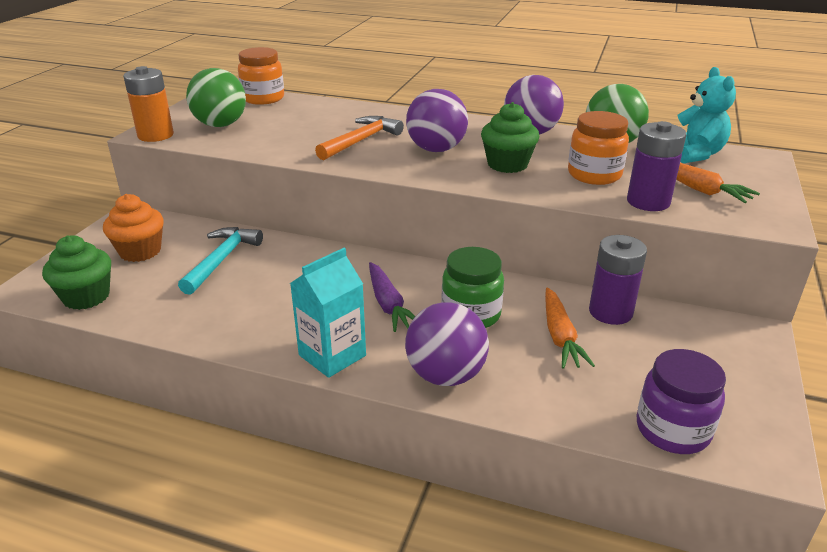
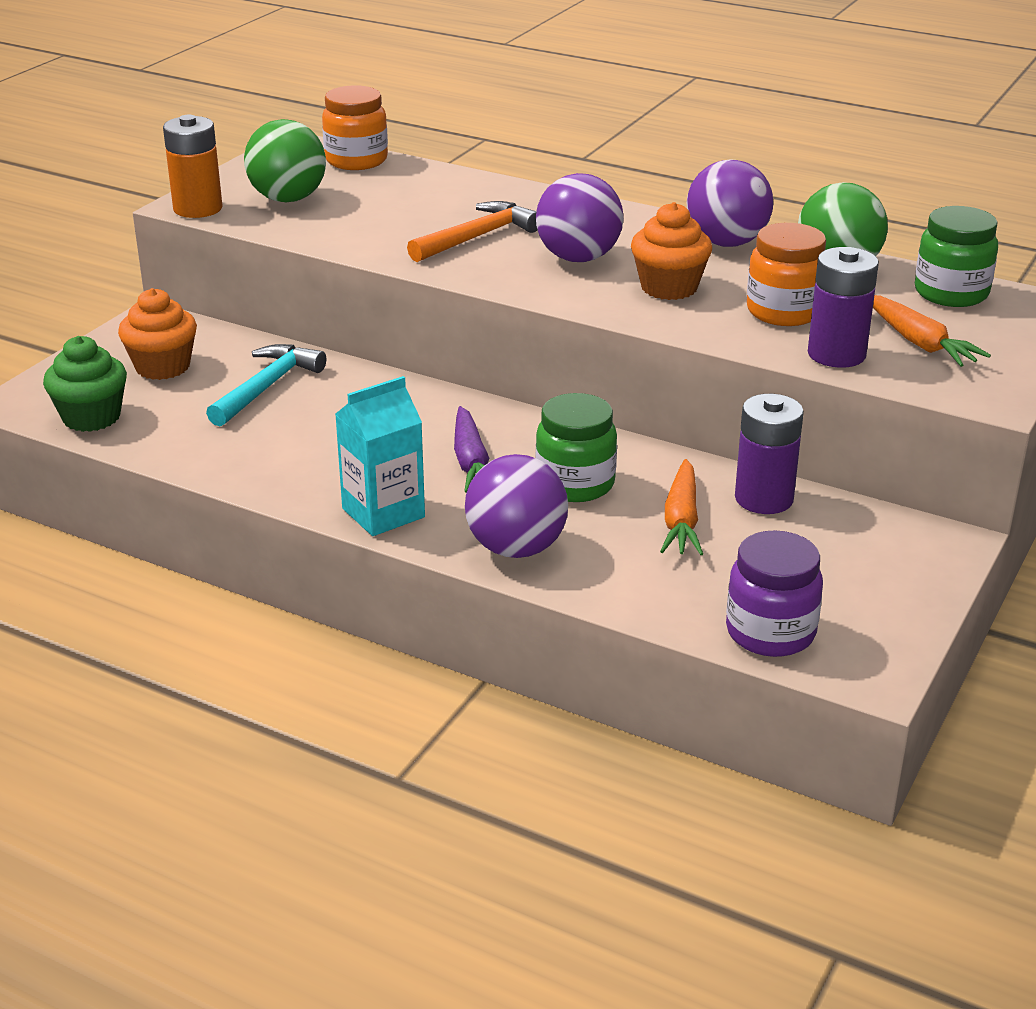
camera: 10 degrees right, 0 degrees up
green cupcake [481,102,539,173] -> orange cupcake [631,202,712,300]
turquoise teddy bear [678,67,736,164] -> green jar [915,206,998,307]

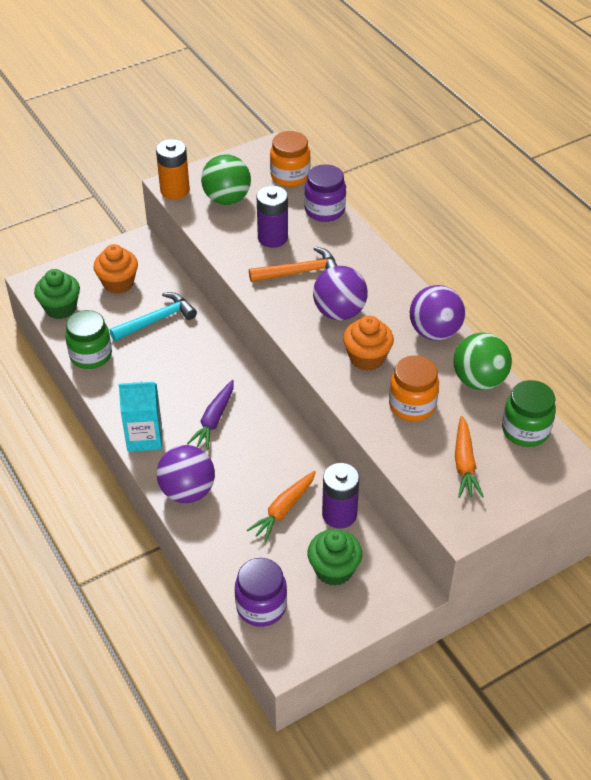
camera: 30 degrees right, 15 degrees up
green jar [536,393,617,502] -> green jar moved to [65,310,112,369]
purple battery [808,247,879,368] -> purple battery moved to [256,186,288,248]
none -> purple jar [304,164,346,222]
none -> green cupcake [308,529,362,586]

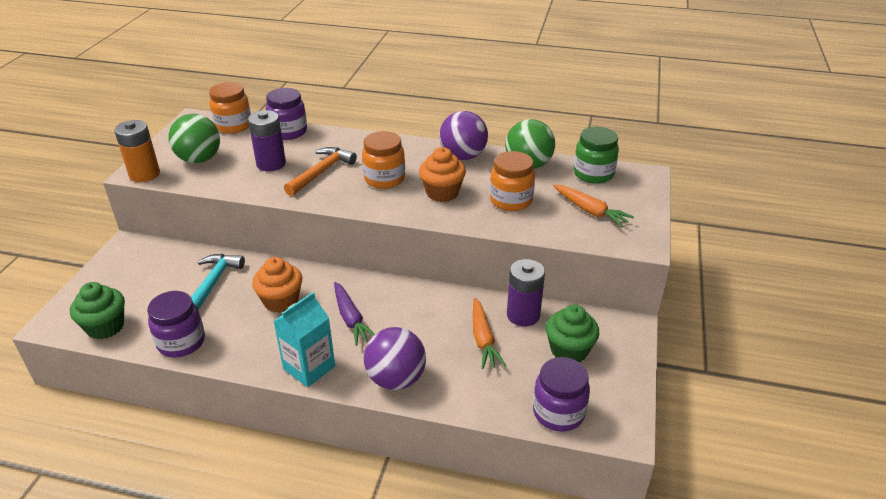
camera: 45 degrees left, 10 degrees down
green jar [65,310,112,369] -> purple jar [147,291,205,358]
orange cupcake [93,244,138,294] -> orange cupcake moved to [252,257,302,313]
purple ball [313,266,368,320] -> orange jar [362,131,405,189]

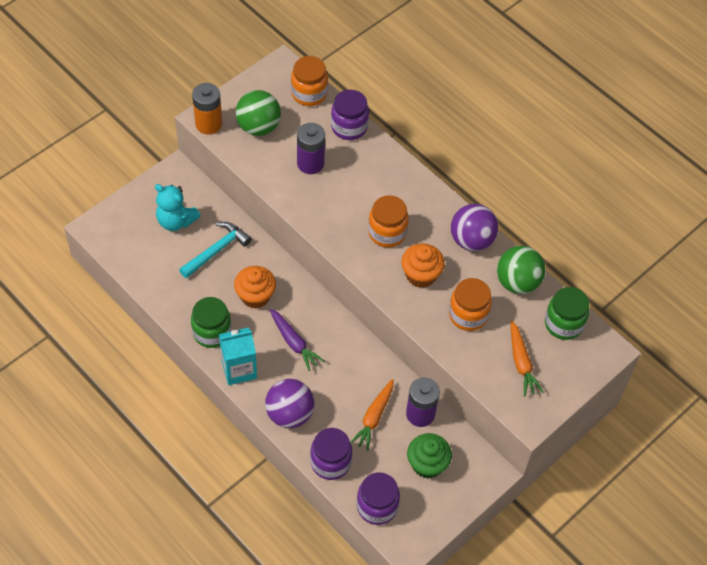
camera: 30 degrees right, 20 degrees up
green cupcake [70,282,125,340] -> none
purple jar [147,291,205,358] -> purple jar moved to [310,428,352,480]
orange hammer [284,147,357,196] -> none
purple carrot [334,282,375,346] -> purple carrot turned 45 degrees counterclockwise [269,309,324,371]
none -> turquoise teddy bear [155,184,201,231]
none -> green jar [191,297,231,348]

